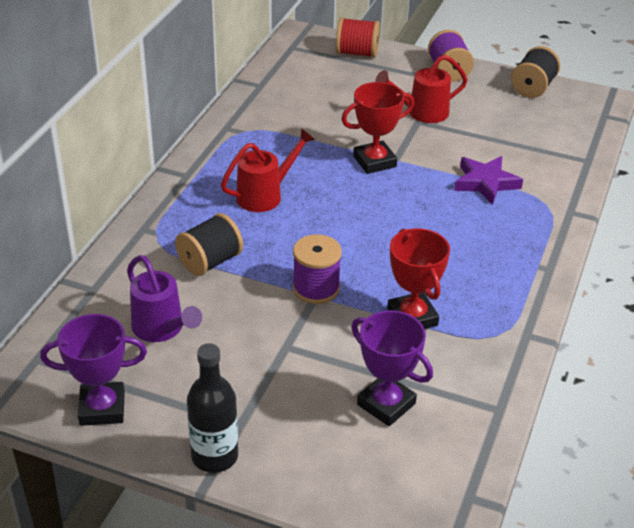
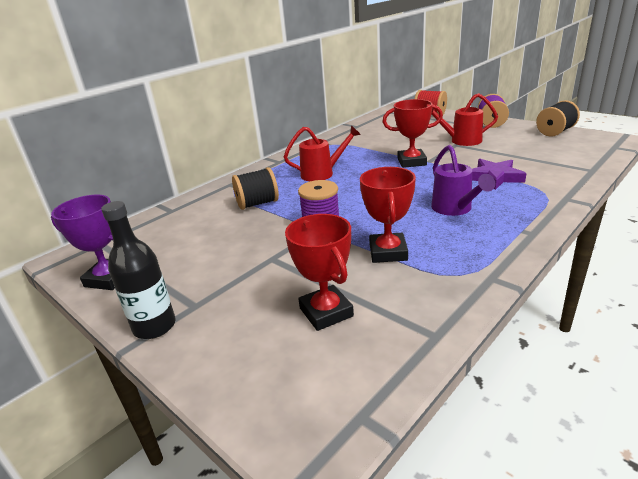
camera: 25 degrees right, 10 degrees down
purple watering can [127,255,202,342] -> purple watering can moved to [431,145,495,216]
purple trophy [351,311,433,426] -> red trophy [285,214,354,331]

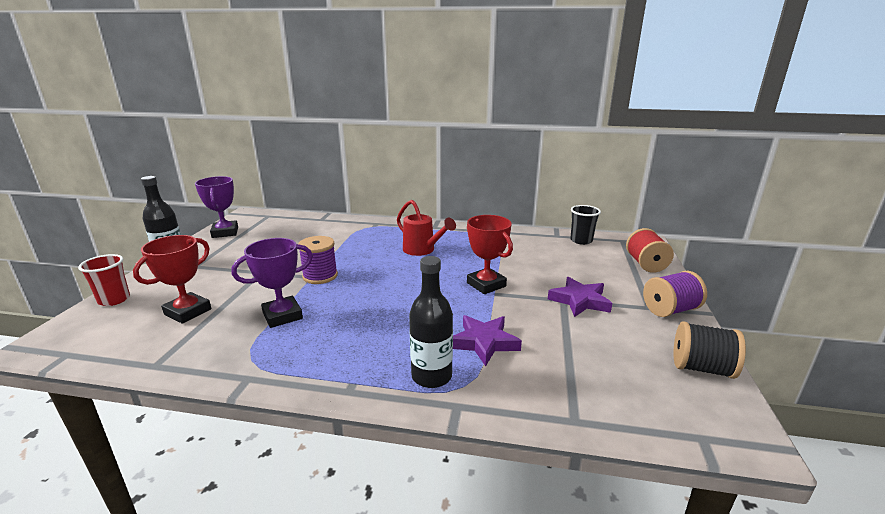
camera: 55 degrees right, 5 degrees down
black spool [232,167,279,210] -> none
red trophy [360,167,416,263] -> purple trophy [231,238,313,328]
purple watering can [431,145,495,216] -> none
red watering can [432,93,498,146] -> purple star [548,277,612,317]
none -> red cup [78,254,130,306]
none -> black bottle [409,256,453,388]
none -> black cup [570,205,601,245]

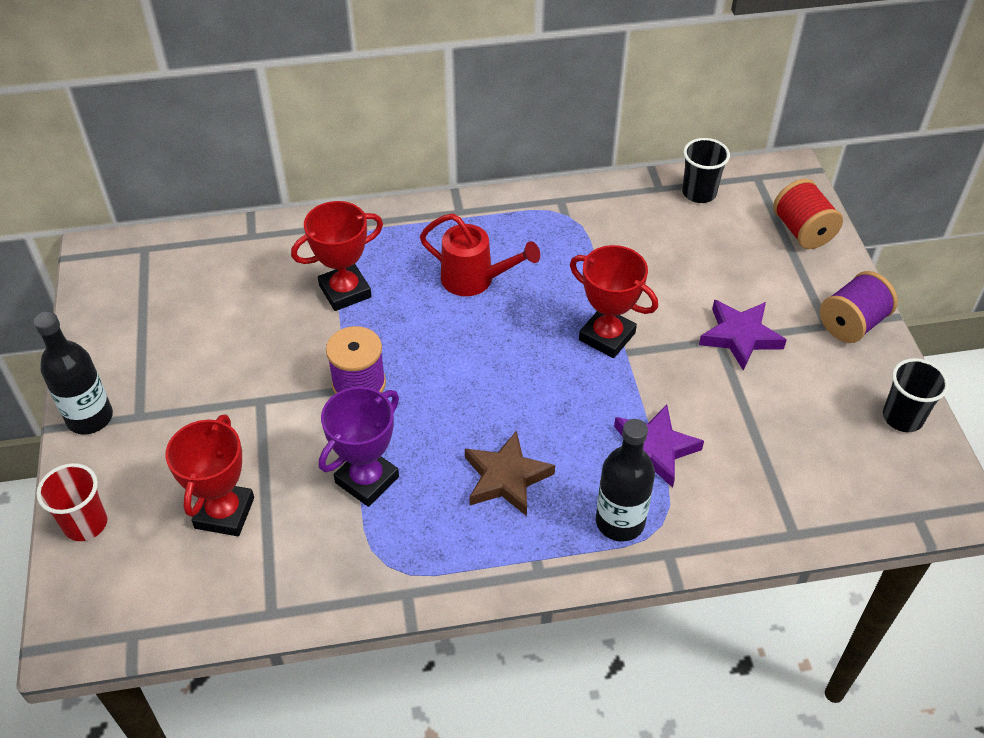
camera: 20 degrees left, 25 degrees up
purple trophy [195,176,238,238] -> none
black spool [674,321,746,379] -> black cup [883,358,949,432]
none -> red trophy [291,201,383,311]
none -> brown star [465,430,555,516]

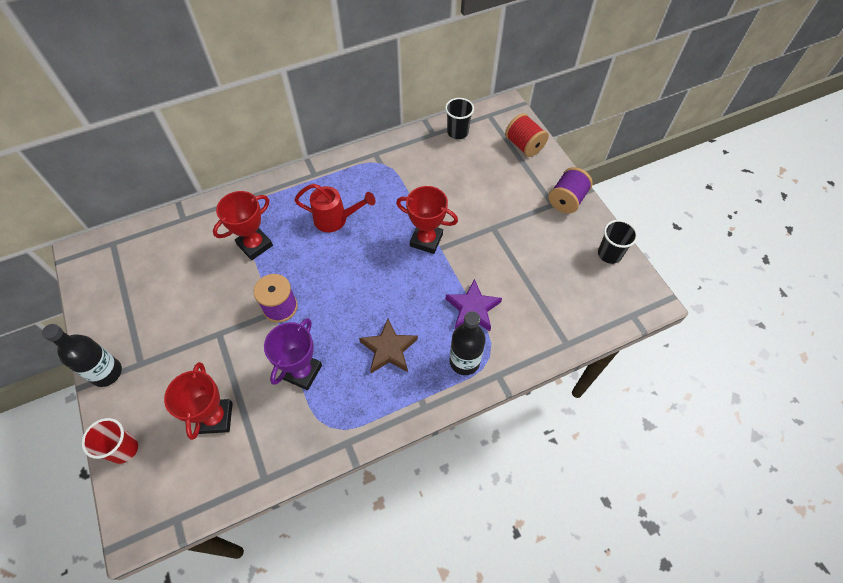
camera: 15 degrees left, 10 degrees up
purple star [699,300,787,371] -> none

